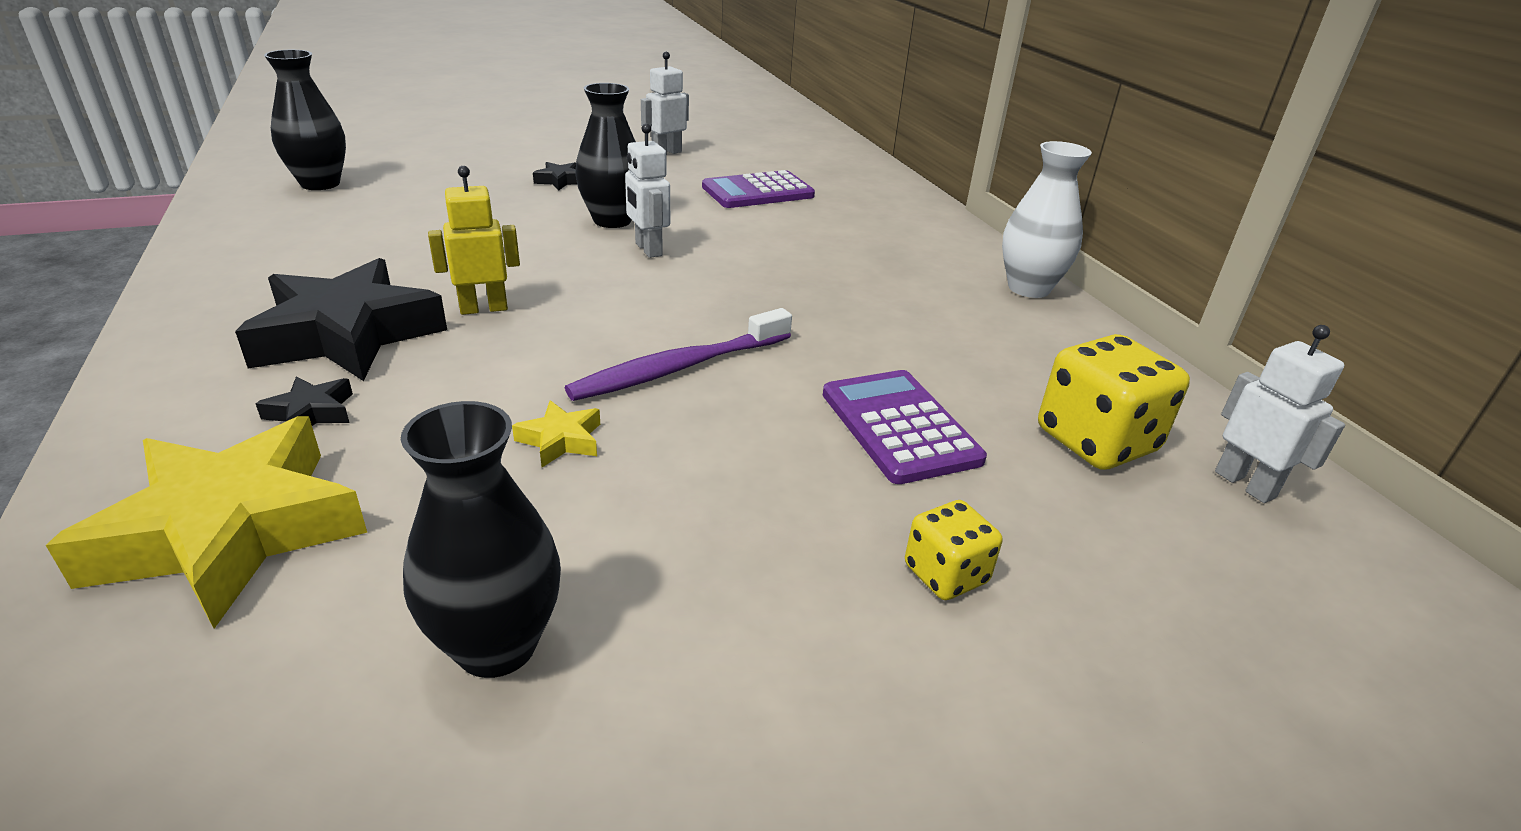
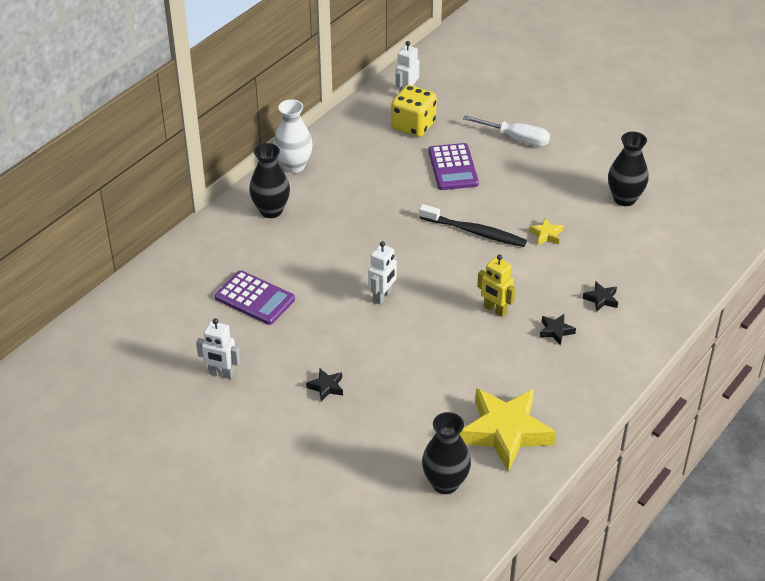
camera: 120 degrees left, 10 degrees up
yellow star [46,416,367,629] -> yellow star moved to [460,388,556,472]
black star [235,258,447,381] -> black star [539,314,576,345], size x0.41
purple toothbrush [565,308,792,401] -> black toothbrush [419,204,527,247]
black vase [575,83,636,228] -> black vase moved to [249,143,290,218]
purple calculator [823,370,987,484] -> purple calculator turned 45 degrees counterclockwise [428,143,479,190]
yellow dice [905,500,1002,600] -> white screwdriver [463,115,550,147]

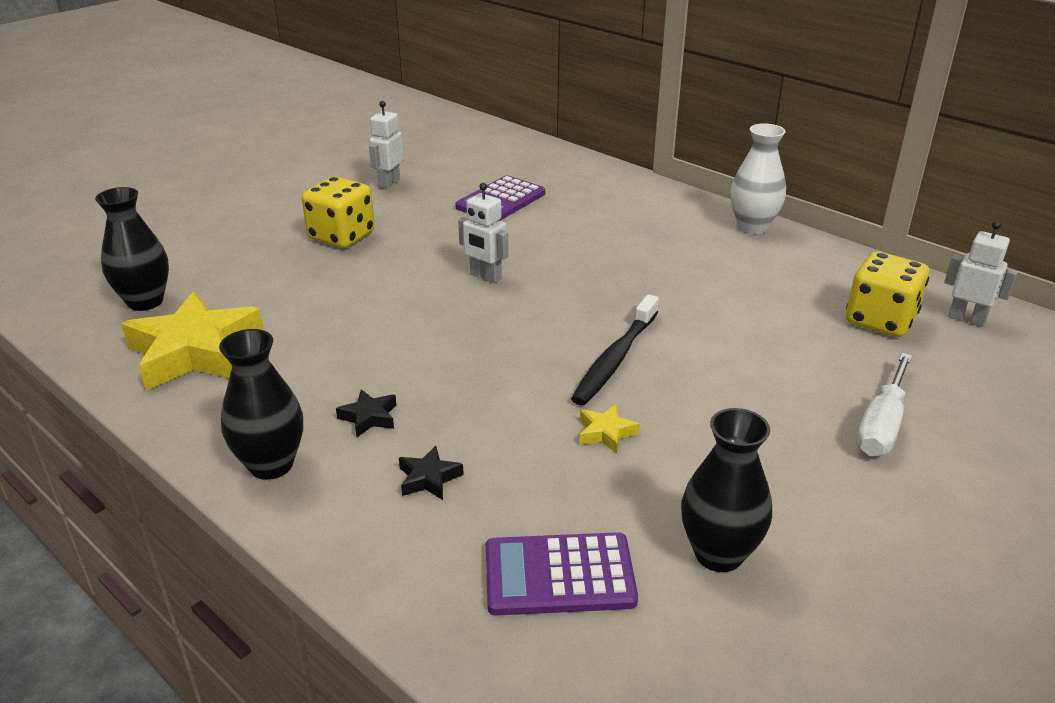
camera: 95 degrees right, 10 degrees down
black vase [249,143,290,218] -> black vase moved to [219,329,303,480]
black star [306,369,343,401] -> yellow dice [302,177,375,248]
purple calculator [428,143,479,190] -> purple calculator moved to [486,532,638,616]
yellow robot [477,254,515,317] -> none

